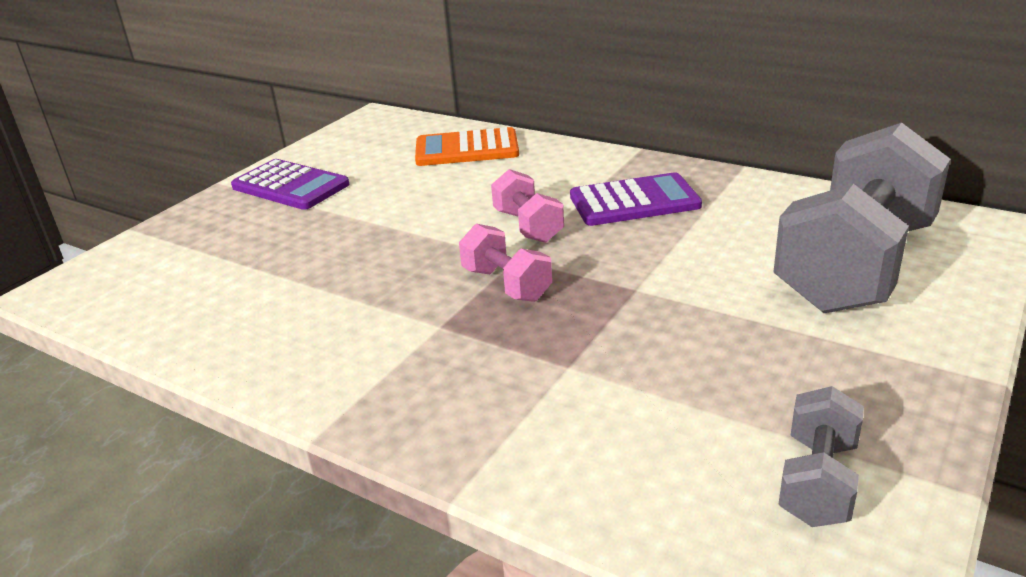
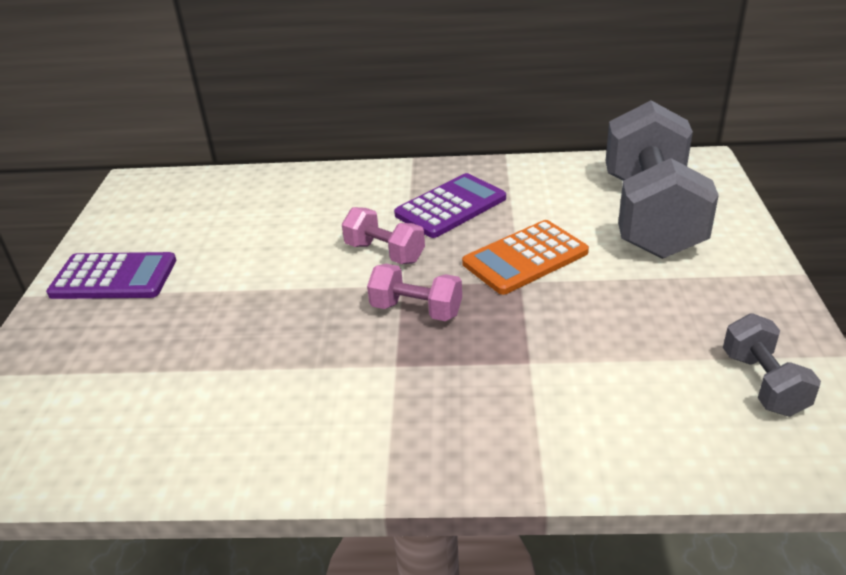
camera: 30 degrees left, 5 degrees up
orange calculator [415,127,519,166] -> orange calculator moved to [462,220,589,295]

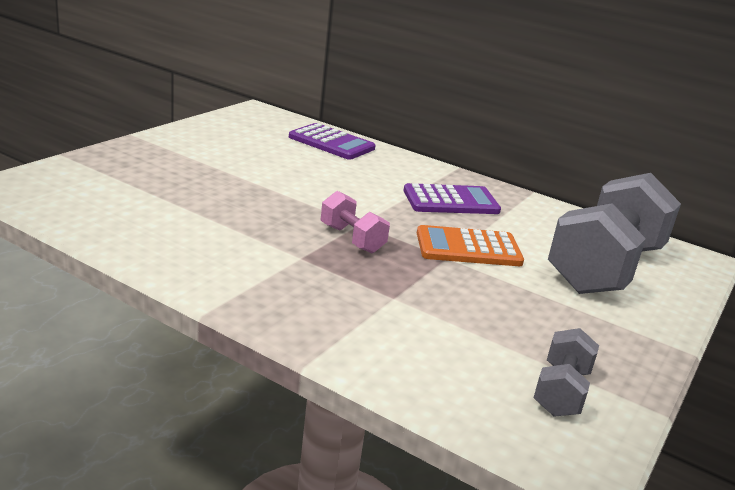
camera: 25 degrees right, 10 degrees down
purple calculator [46,252,176,299] -> purple calculator moved to [289,123,375,160]
pink dumbbell [342,207,425,264] -> none

